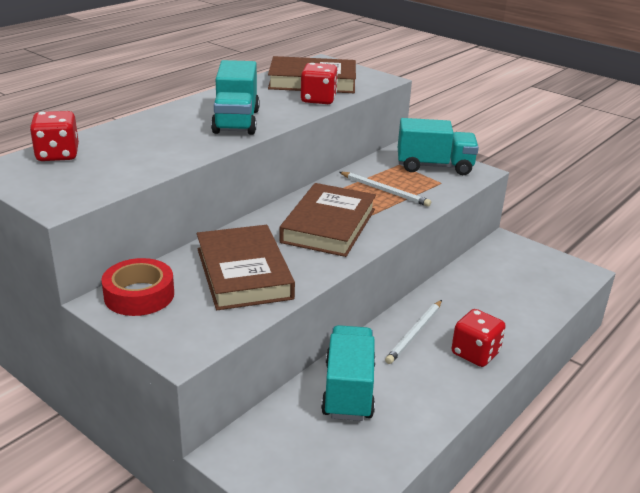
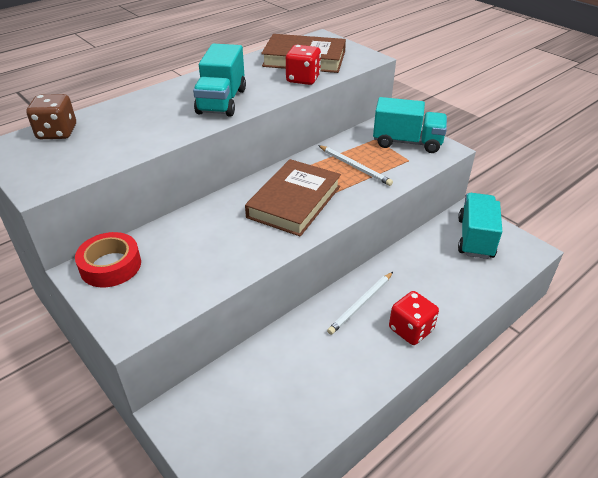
camera: 10 degrees right, 10 degrees up
red dice [30,111,79,161] -> brown dice [26,94,76,139]
brown book [197,225,295,310] -> none
turquoise truck [321,325,376,421] -> turquoise truck moved to [458,193,502,259]

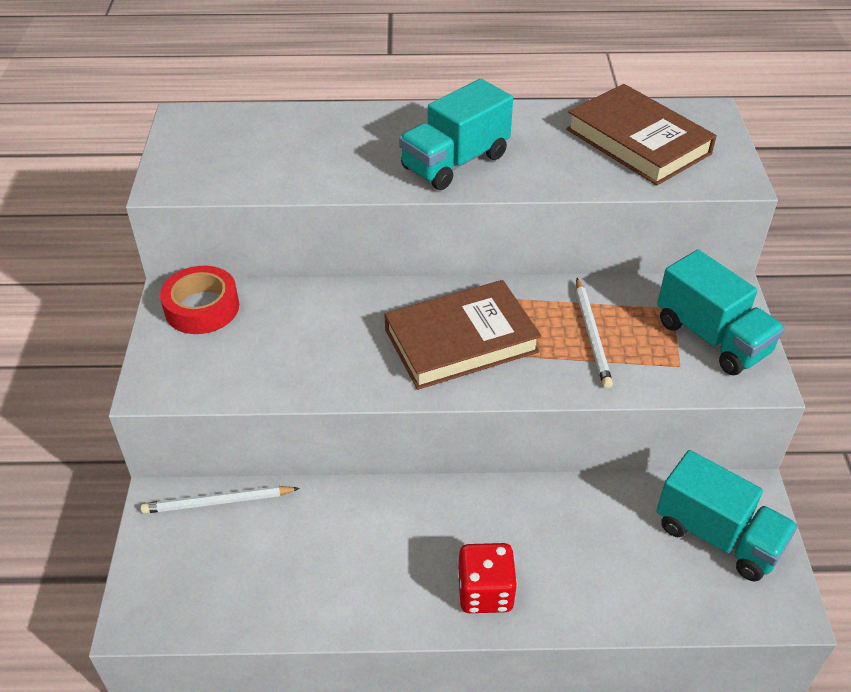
camera: 40 degrees right, 5 degrees up
brown dice [26,94,76,139] -> none
red dice [286,45,321,85] -> none
white pencil [327,272,393,335] -> white pencil moved to [141,486,300,514]
turquoise truck [458,193,502,259] -> turquoise truck turned 75 degrees clockwise [656,450,798,582]

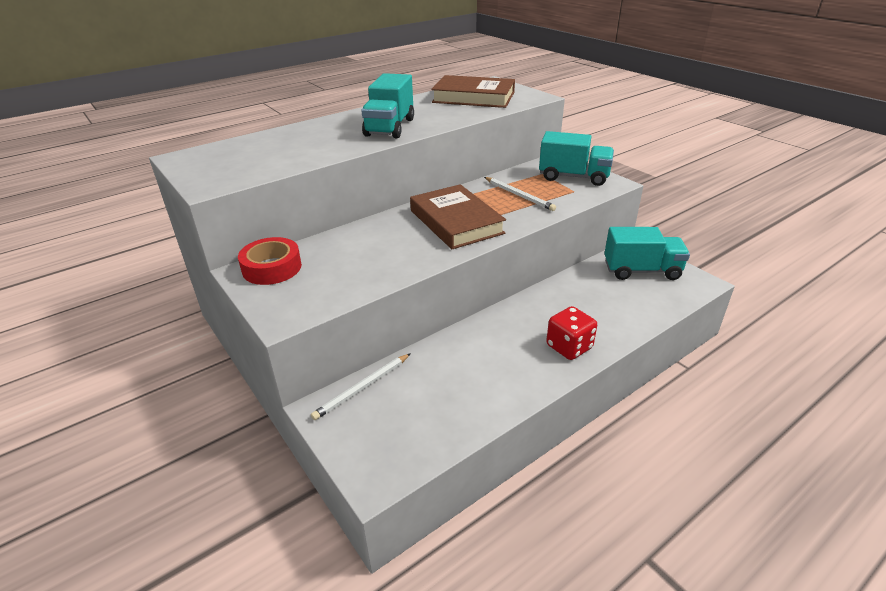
camera: 35 degrees left, 10 degrees down
brown book [384,280,541,390] -> brown book turned 60 degrees counterclockwise [410,184,506,249]

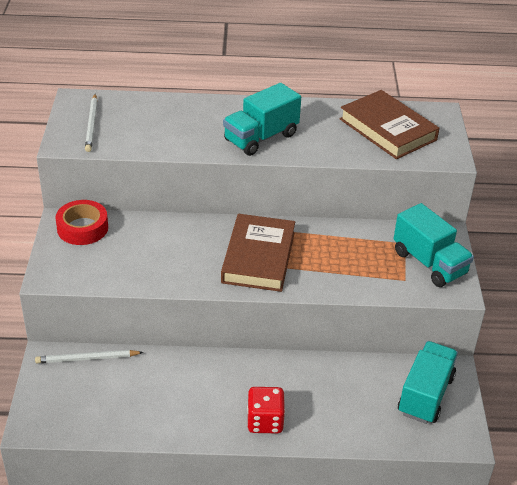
camera: 35 degrees right, 5 degrees up
white pencil [484,177,556,211] -> white pencil moved to [85,94,98,152]
turquoise truck [604,227,690,280] -> turquoise truck turned 105 degrees counterclockwise [398,341,458,424]

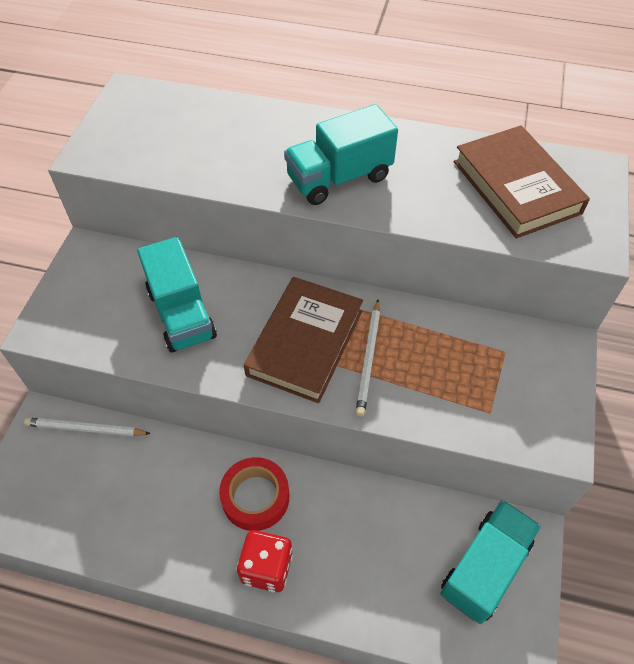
camera: 15 degrees right, 15 degrees up
red tape [55,200,108,245] -> red tape moved to [219,457,289,531]
white pencil [85,94,98,152] -> white pencil moved to [355,300,380,417]
turquoise truck [393,203,474,287] -> turquoise truck moved to [137,237,217,353]

